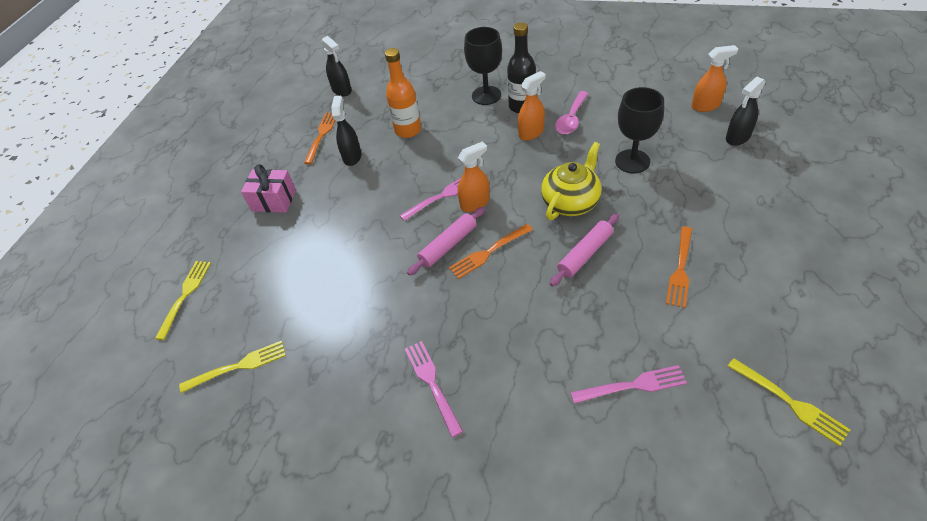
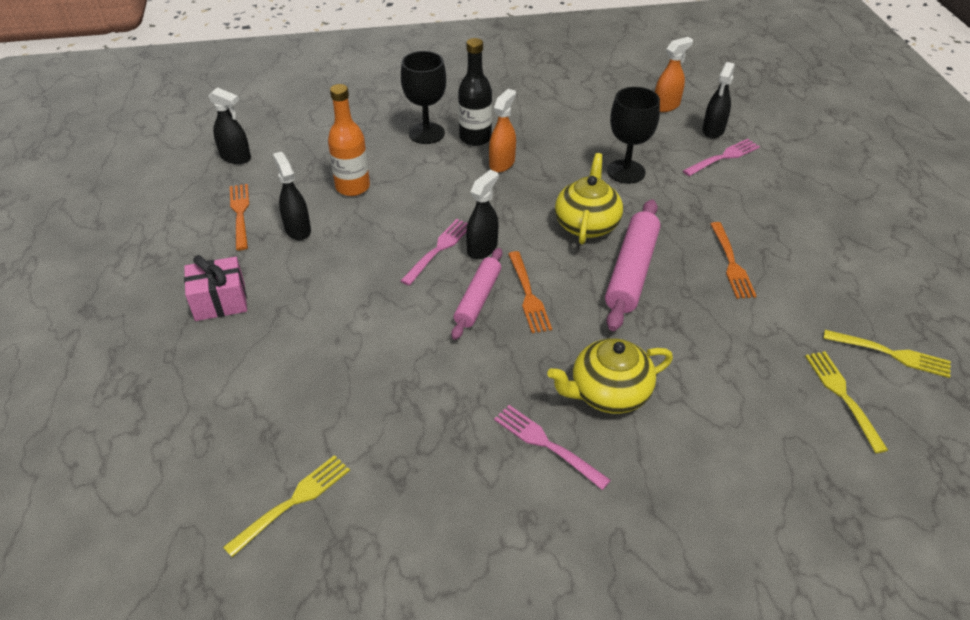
camera: 30 degrees left, 5 degrees down
yellow fork [155,261,211,340] -> yellow fork moved to [805,351,888,453]
orange fork [449,224,533,279] -> orange fork turned 45 degrees counterclockwise [508,251,552,333]
orange spray bottle [458,141,490,212] -> black spray bottle [466,170,498,259]
pink rolling pin [550,213,619,287] -> pink rolling pin [605,199,660,331], size x1.52
pink spoon [555,91,589,134] -> none
pink fork [570,365,687,404] -> pink fork moved to [683,139,760,176]
none -> yellow teapot [547,338,673,414]

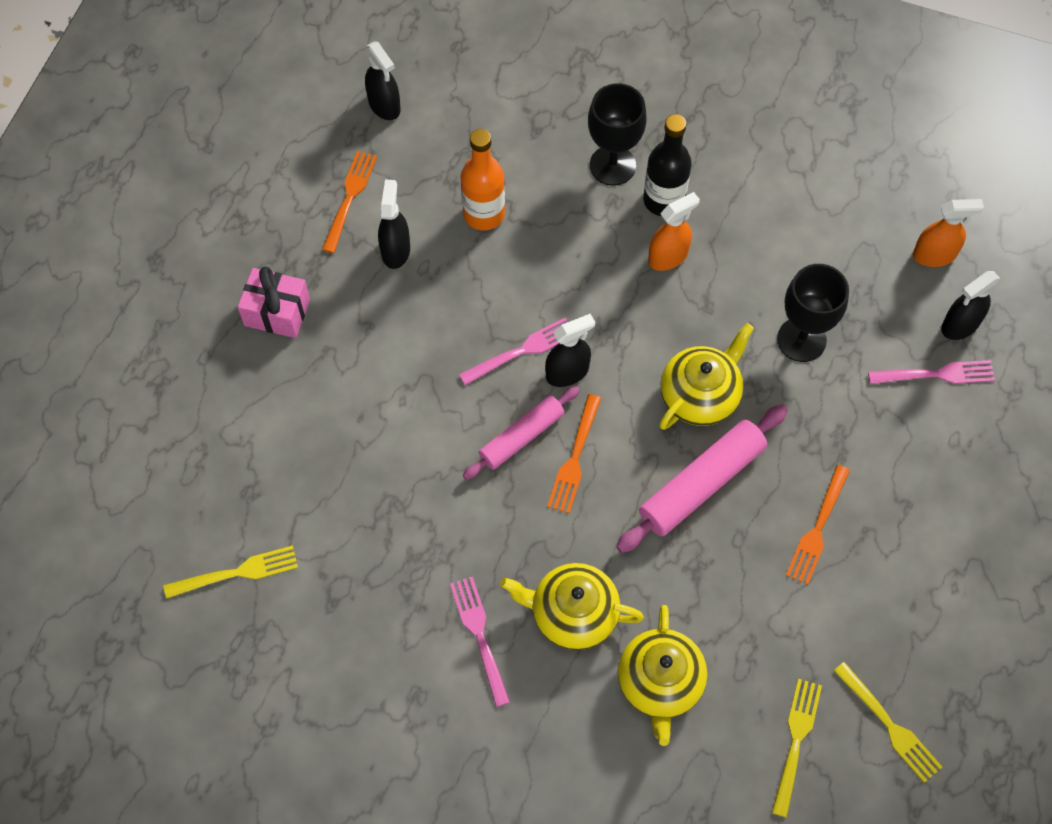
camera: 30 degrees right, 20 degrees up
none -> yellow teapot [618,605,707,746]

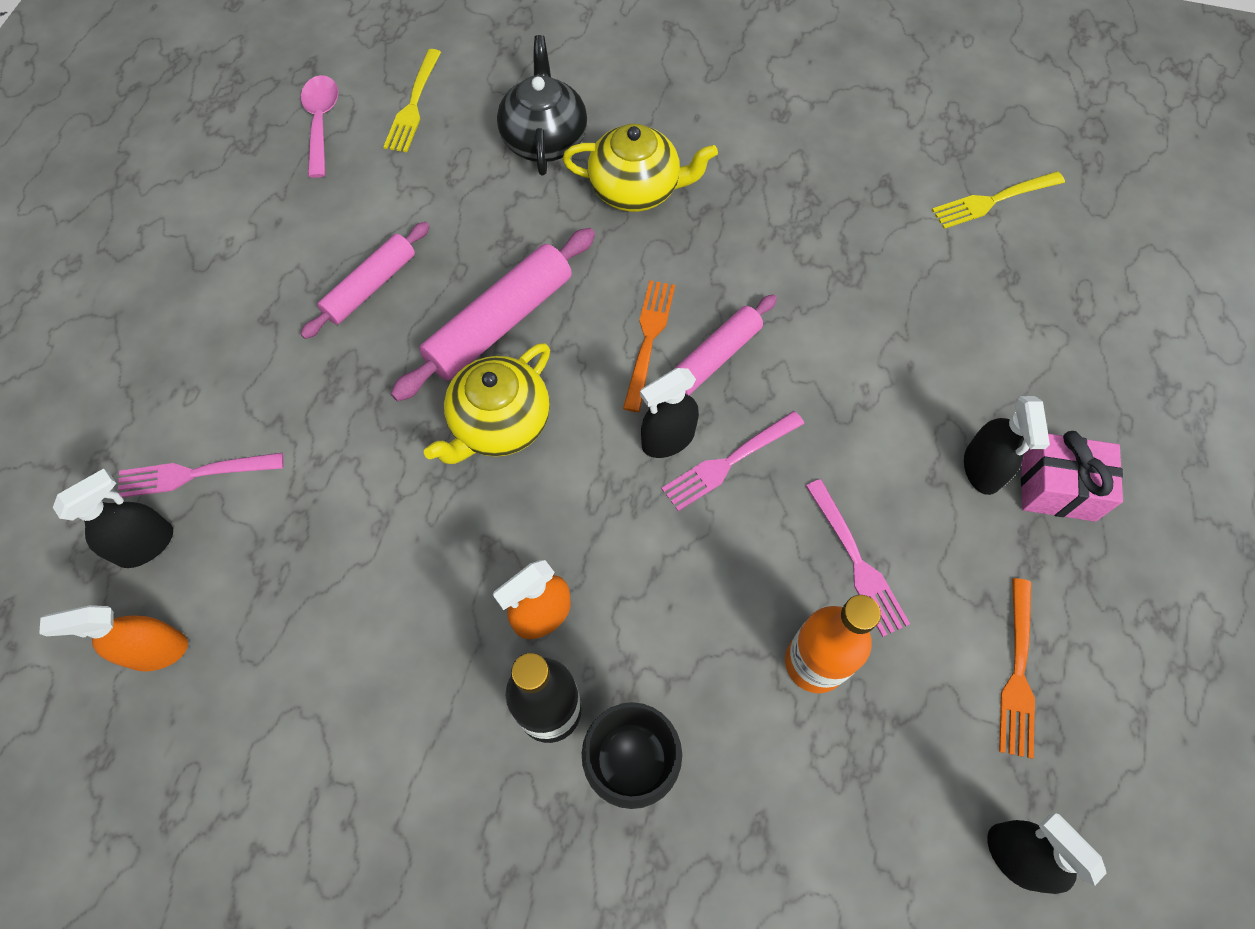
camera: 175 degrees right, 0 degrees up
black spray bottle [378,179,410,269] -> black spray bottle moved to [964,396,1050,495]
pink fork [450,577,510,707] -> pink fork moved to [806,479,910,637]
yellow teapot [618,605,707,746] -> black teapot [497,35,587,175]
black goblet [777,264,849,362] -> none
orange fork [786,465,850,585] -> pink rolling pin [301,222,430,339]
yellow fork [834,662,942,783] -> pink spoon [301,75,339,178]

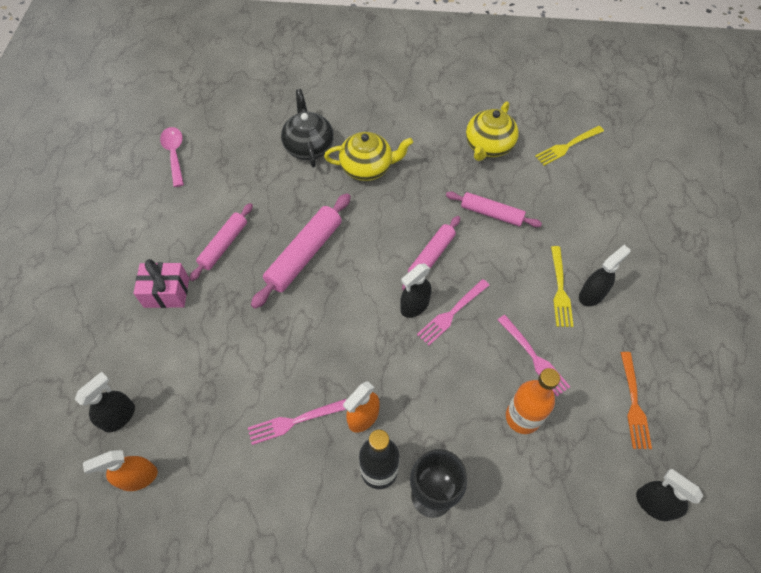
camera: 10 degrees left, 5 degrees down
pink fork [118,452,284,498] -> pink fork moved to [248,399,346,445]
yellow fork [383,49,441,152] -> yellow fork moved to [551,246,574,327]
yellow teapot [424,343,550,464] -> yellow teapot moved to [466,101,519,161]
orange fork [623,280,675,412] -> none
black spray bottle [964,396,1050,495] -> black spray bottle turned 120 degrees counterclockwise [579,245,631,307]
pink gift [1021,431,1123,521] -> pink gift moved to [133,259,189,308]
none -> pink rolling pin [446,192,542,227]

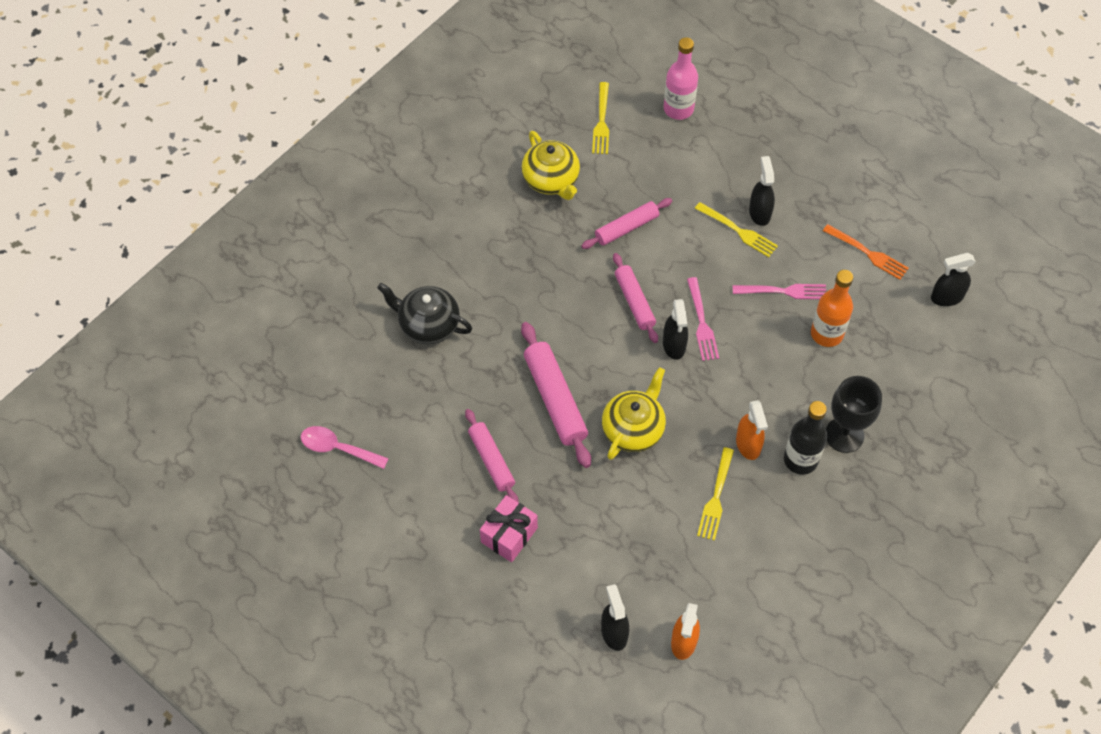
camera: 55 degrees left, 0 degrees up
pink fork [248,399,346,445] -> yellow fork [697,447,734,541]
yellow teapot [324,132,413,181] -> yellow teapot moved to [602,367,666,460]
none -> pink bottle [664,37,698,120]

